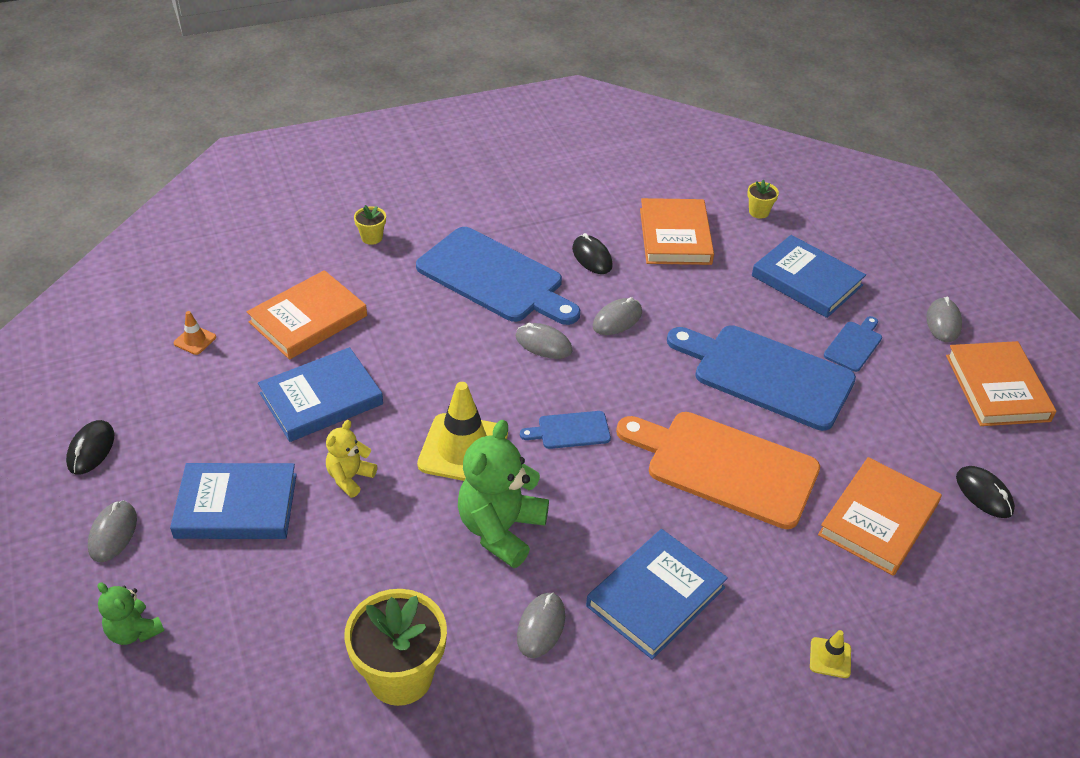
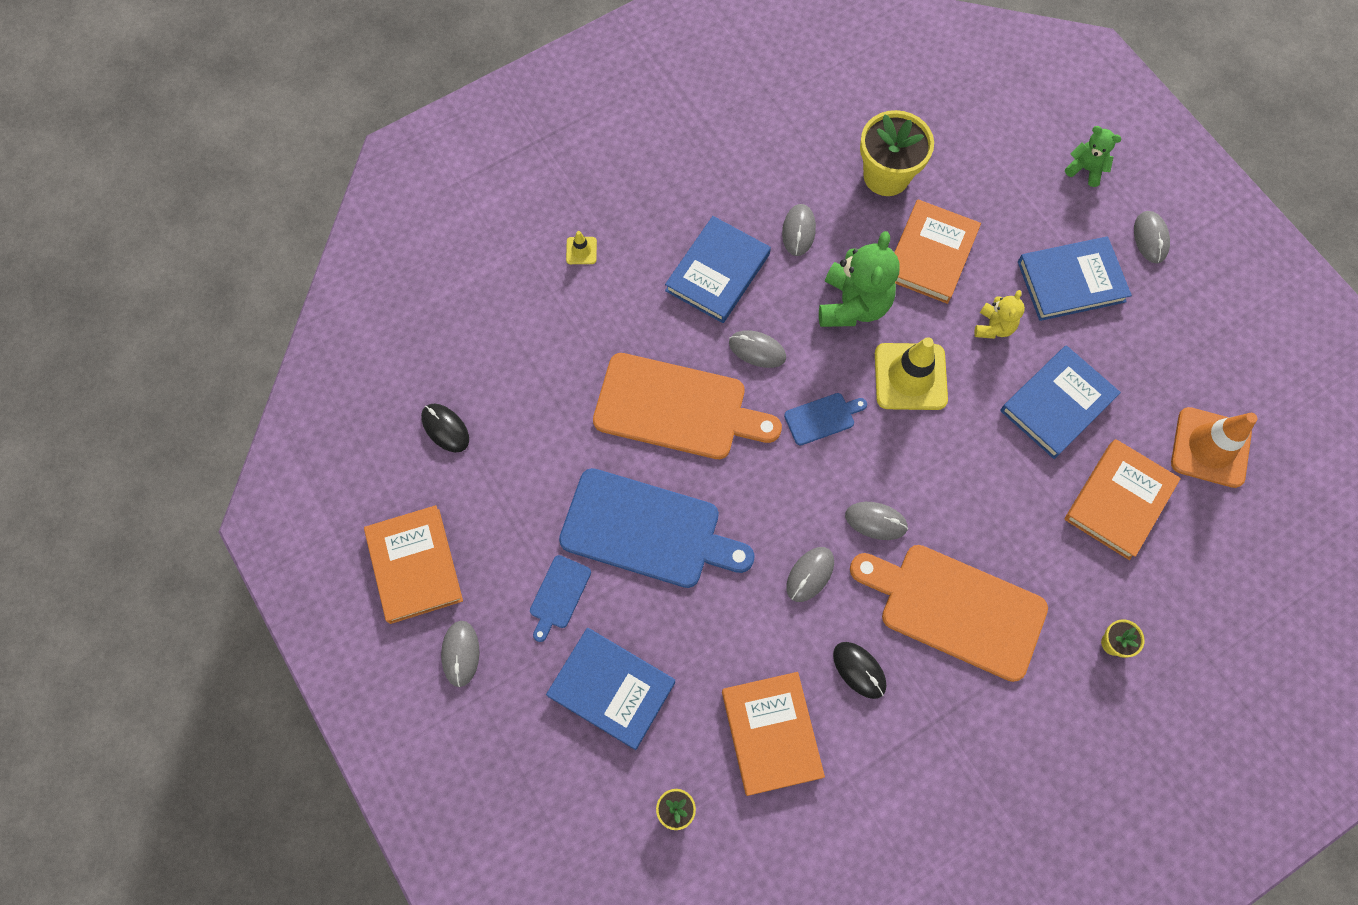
camera: 170 degrees right, 25 degrees up
black mouse [66,420,114,474] -> none
orange traffic cone [174,311,216,355] -> orange traffic cone [1171,407,1257,488], size x2.24
blue cutting board [416,227,580,325] -> orange cutting board [850,545,1048,682]
orange book [818,457,942,576] -> orange book moved to [894,199,981,304]
none -> grey mouse [729,330,786,368]

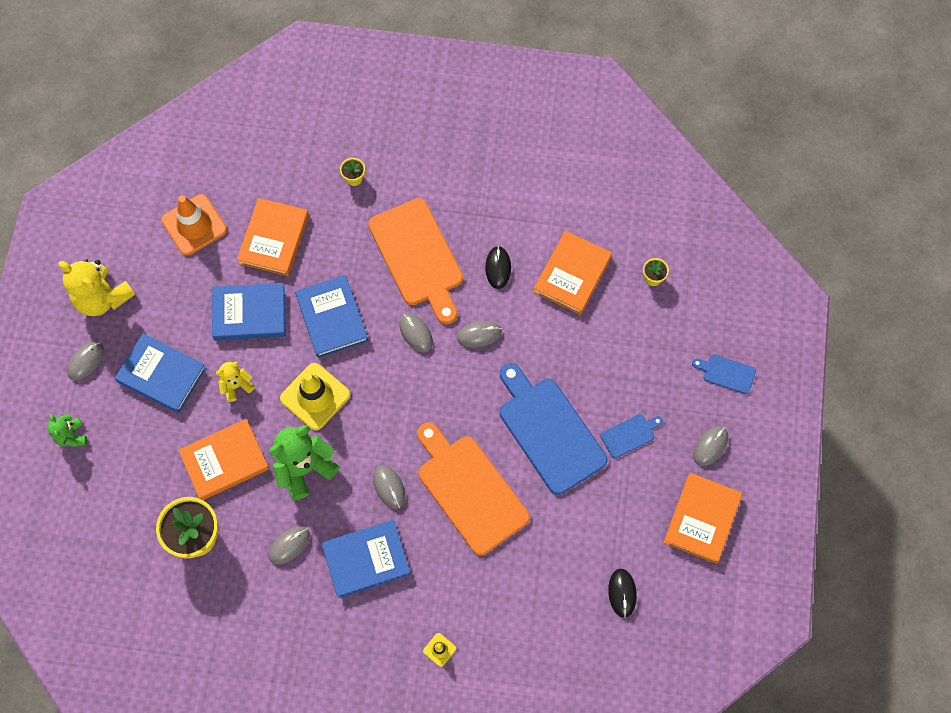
camera: 140 degrees left, 0 degrees up
blue book [546,628,675,750] -> blue book moved to [295,275,368,358]
blue cutting board [784,393,867,445] -> blue cutting board moved to [692,354,756,394]
orange book [1064,439,1181,560] -> orange book turned 60 degrees counterclockwise [237,198,309,276]
none -> yellow teddy bear [58,259,135,316]

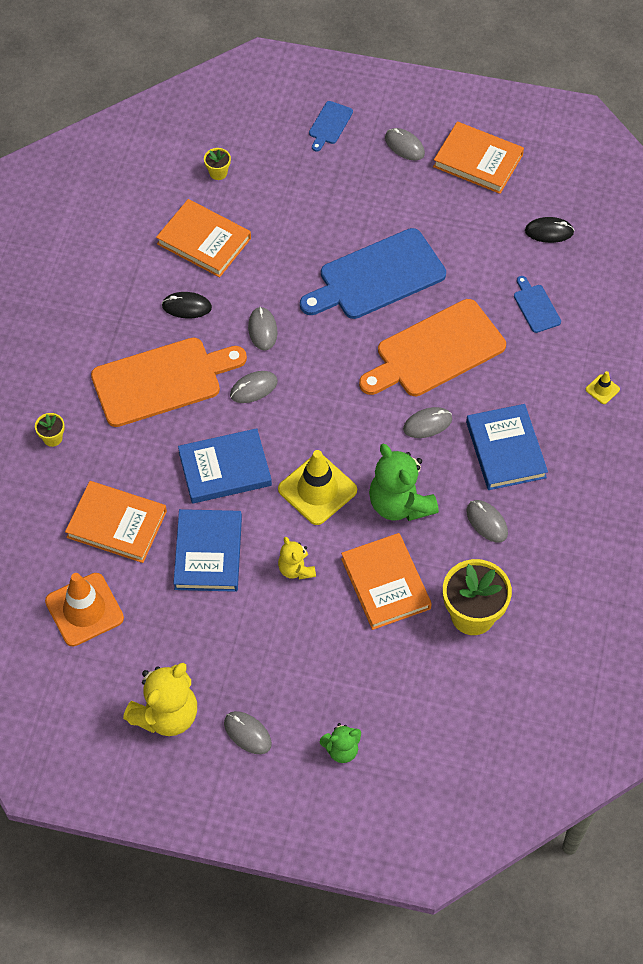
camera: 85 degrees left, 10 degrees down
blue book [115,333,207,413] -> none
blue cutting board [601,414,663,458] -> blue cutting board moved to [514,276,561,333]

